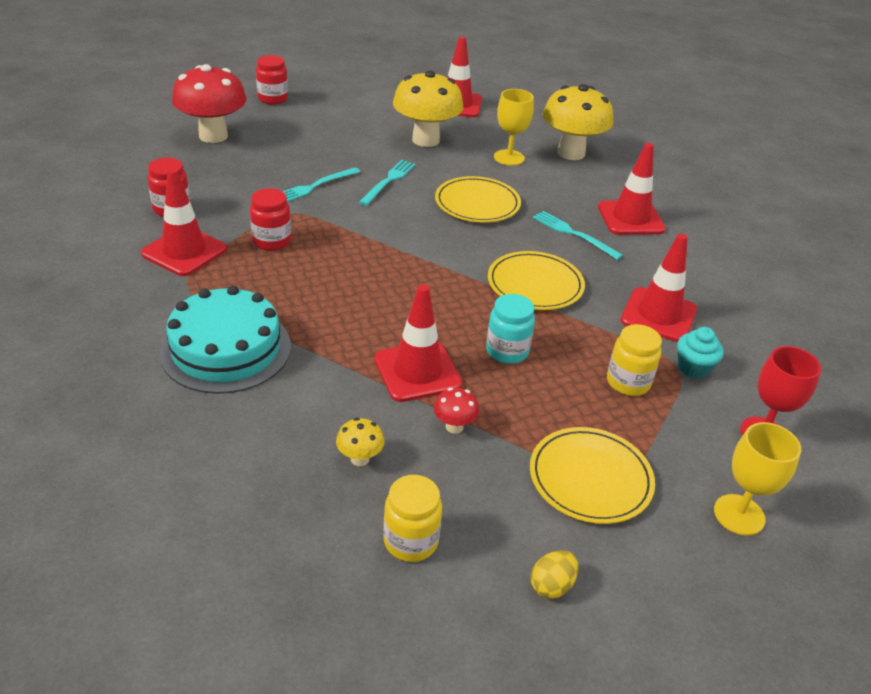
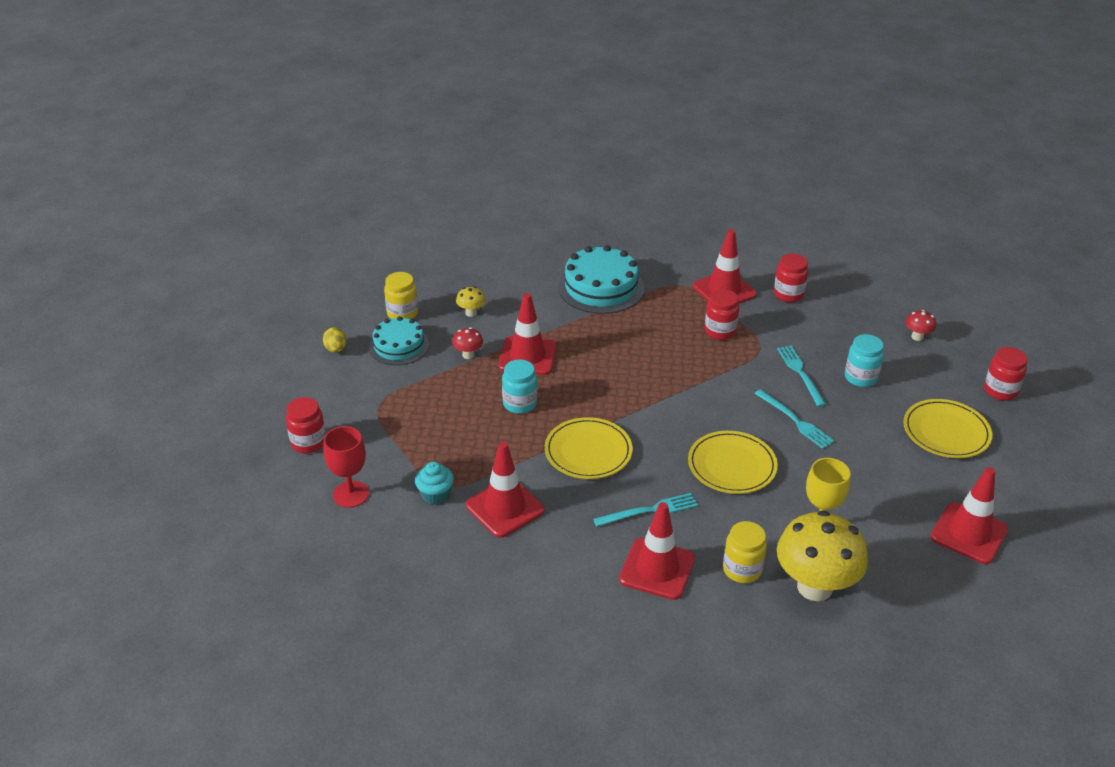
camera: 120 degrees right, 0 degrees up
red mushroom [172,64,246,143] -> red mushroom [905,310,936,341], size x0.43
yellow mushroom [393,70,463,147] -> none
yellow plate [530,427,655,524] -> yellow plate moved to [903,399,992,458]
yellow jar [607,324,662,396] -> yellow jar moved to [723,521,767,583]
yellow goblet [714,422,801,536] -> red jar [286,397,326,453]
none -> turquoise cake [369,316,429,365]
none -> turquoise jar [845,334,884,387]

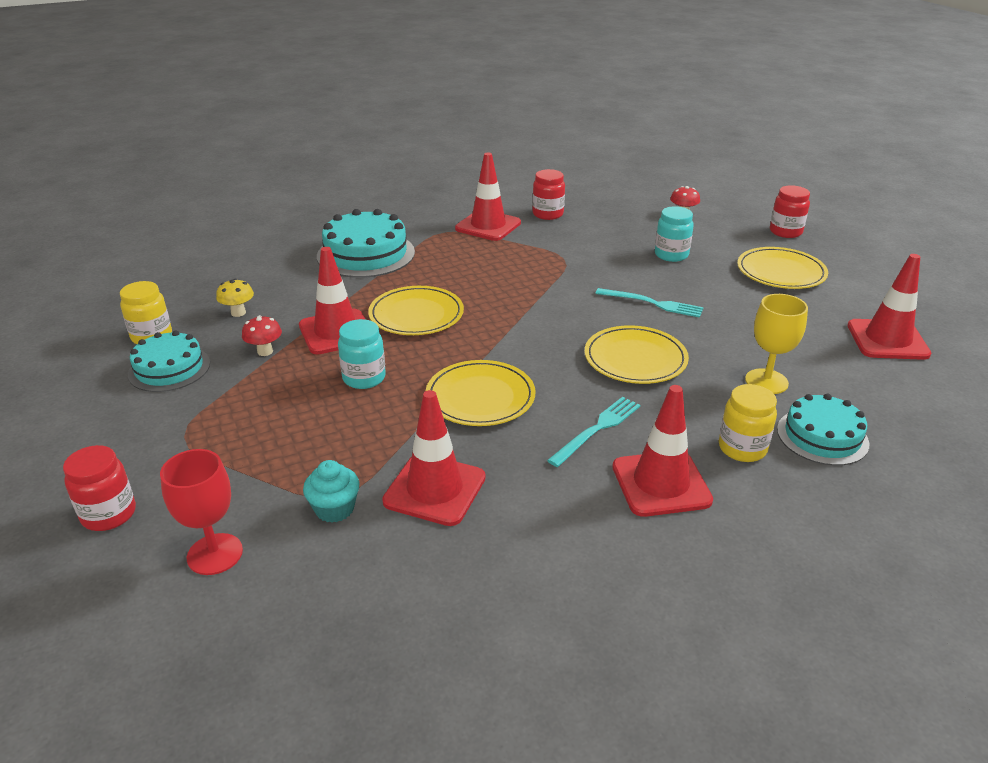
camera: 30 degrees left, 5 degrees down
yellow egg [323,327,347,353] -> none
red jar [705,289,739,340] -> none
turquoise fork [777,346,826,407] -> none
yellow mushroom [777,510,868,601] -> turquoise cake [777,394,869,466]
none -> yellow plate [368,286,464,335]

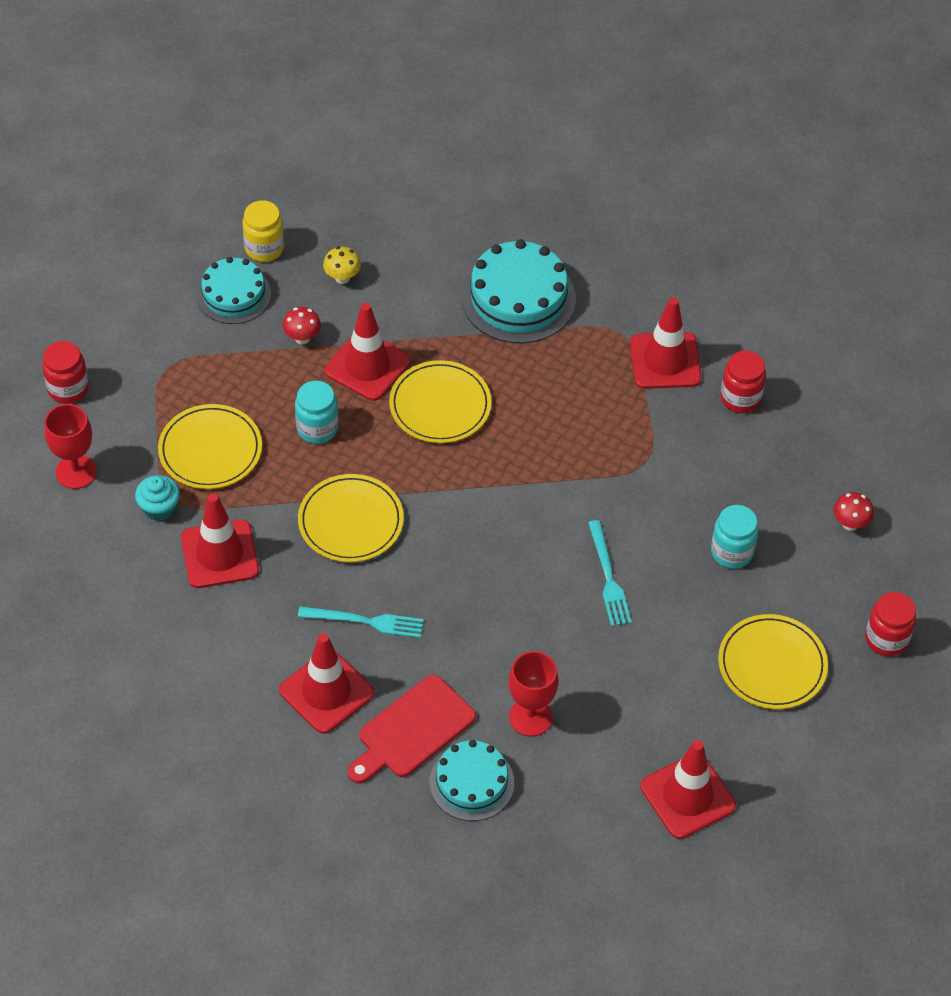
camera: 55 degrees right, 20 degrees up
yellow plate [584,325,689,384] -> yellow plate moved to [158,404,262,489]
yellow jar [719,384,777,462] -> red cutting board [347,675,476,784]
yellow goblet [745,294,808,394] -> red goblet [509,651,558,737]

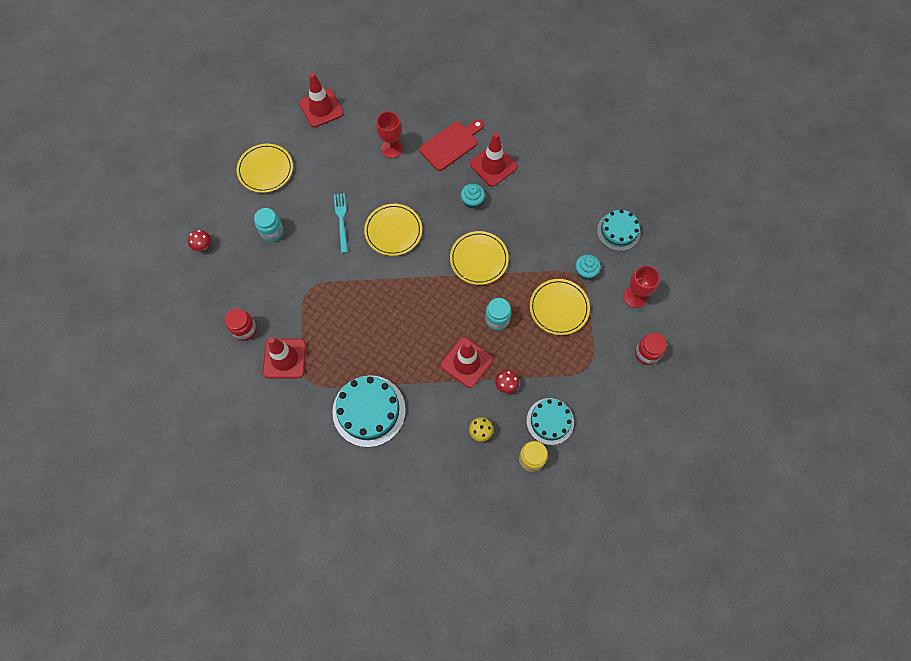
camera: 175 degrees left, 15 degrees up
red traffic cone [181,493,259,588] -> none
turquoise fork [298,606,424,638] -> turquoise cupcake [461,184,485,209]
yellow plate [389,360,492,443] -> yellow plate moved to [364,204,422,256]
turquoise cake [430,740,514,821] -> turquoise cake moved to [597,209,641,251]
red jar [865,592,916,656] -> none

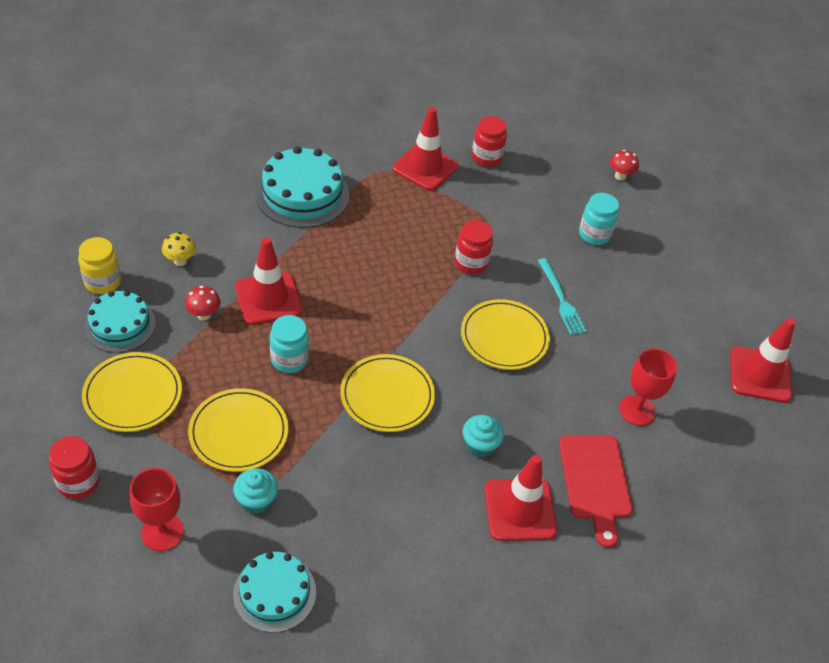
camera: 120 degrees right, 20 degrees down
yellow plate [237,144,293,193] -> yellow plate moved to [82,352,182,432]
turquoise fork [334,193,348,253] -> turquoise fork turned 45 degrees clockwise [538,258,587,335]
none -> red jar [455,220,493,274]

